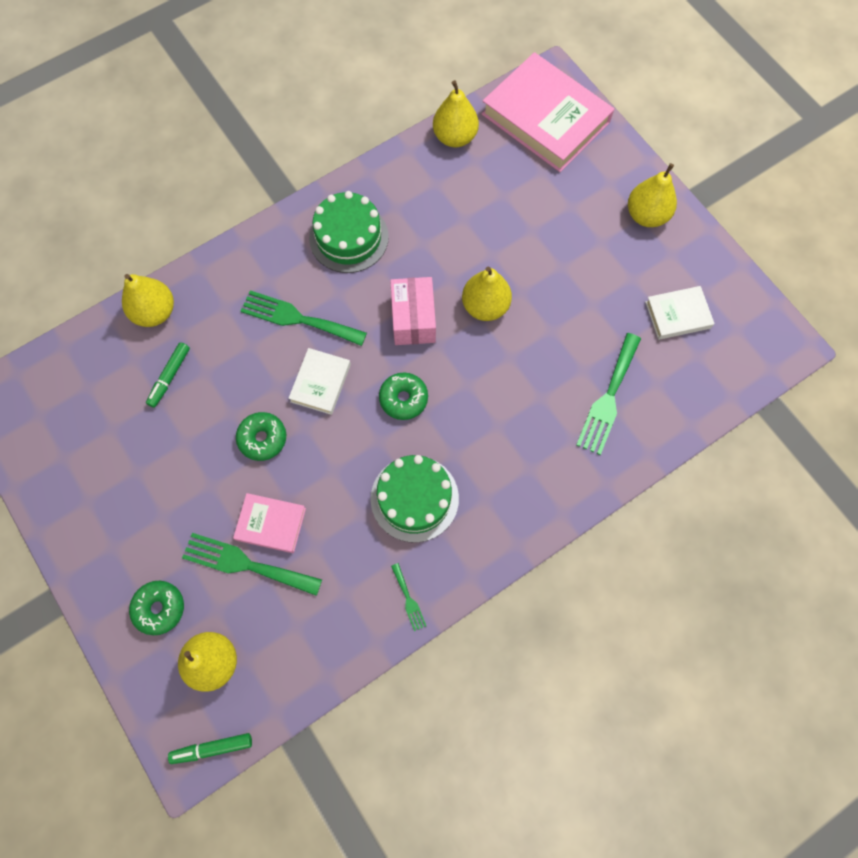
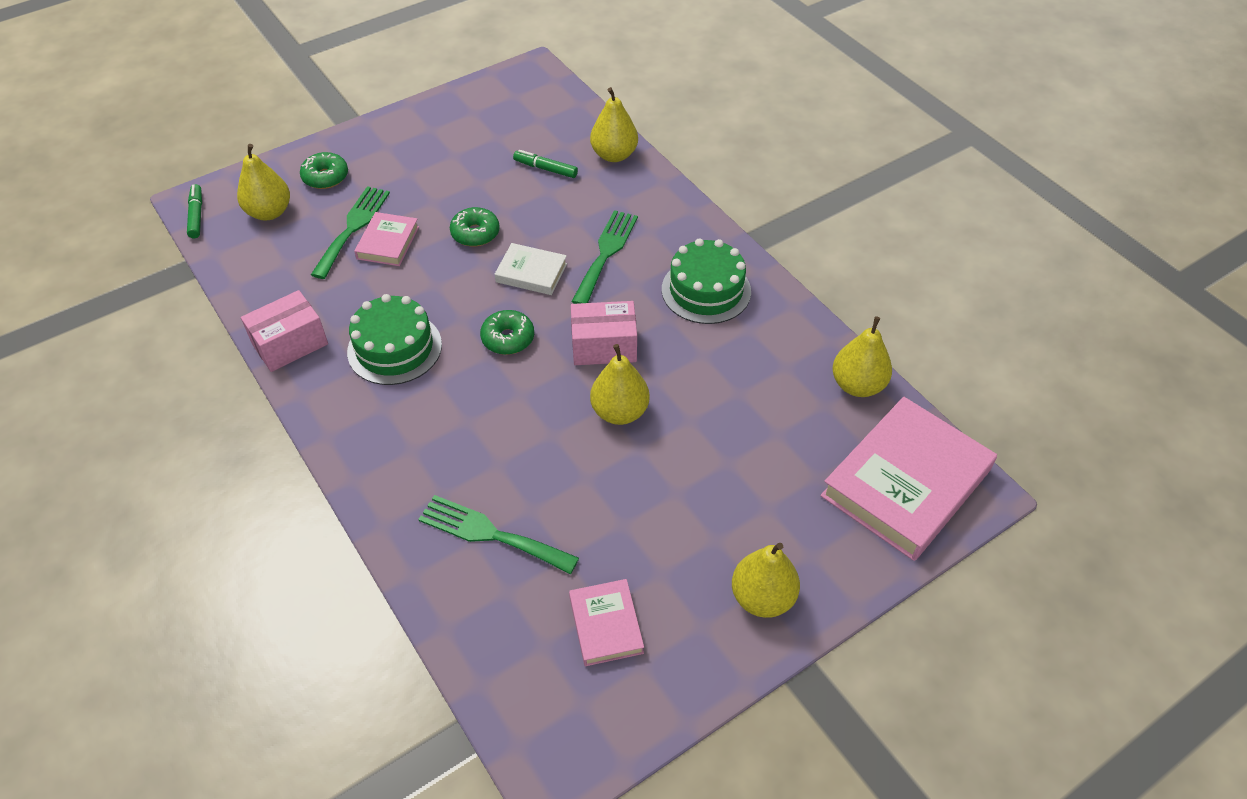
camera: 90 degrees right, 20 degrees down
green fork [391,563,426,631] -> pink box [241,290,328,372]
white book [645,286,715,340] -> pink book [569,579,644,666]

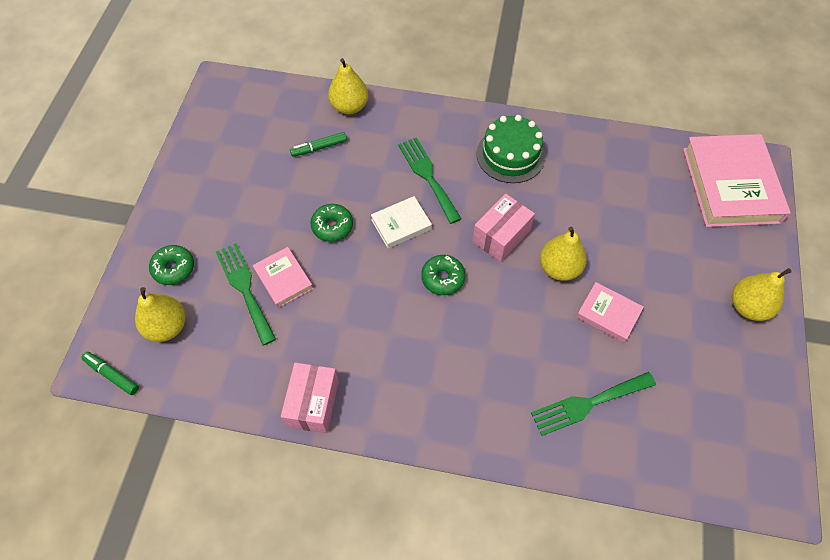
camera: 45 degrees left, 10 degrees up
green cake [347,294,442,385] -> none
pink book [569,579,644,666] -> pink book moved to [576,282,644,343]
yellow pear [832,316,892,397] -> none

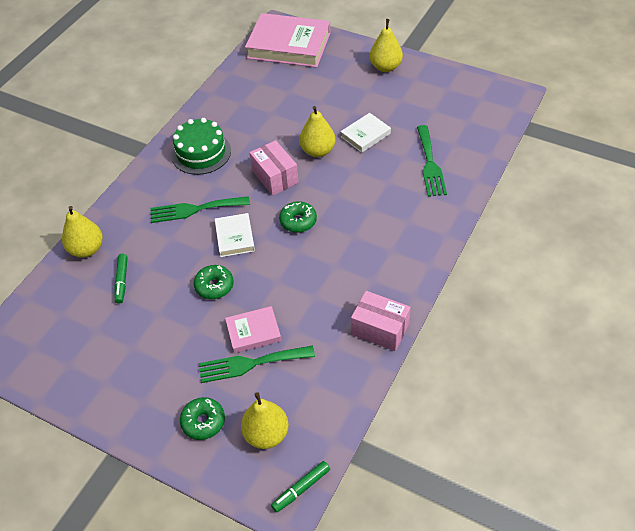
camera: 70 degrees left, 10 degrees down
pink book [576,282,644,343] -> white book [340,113,391,153]

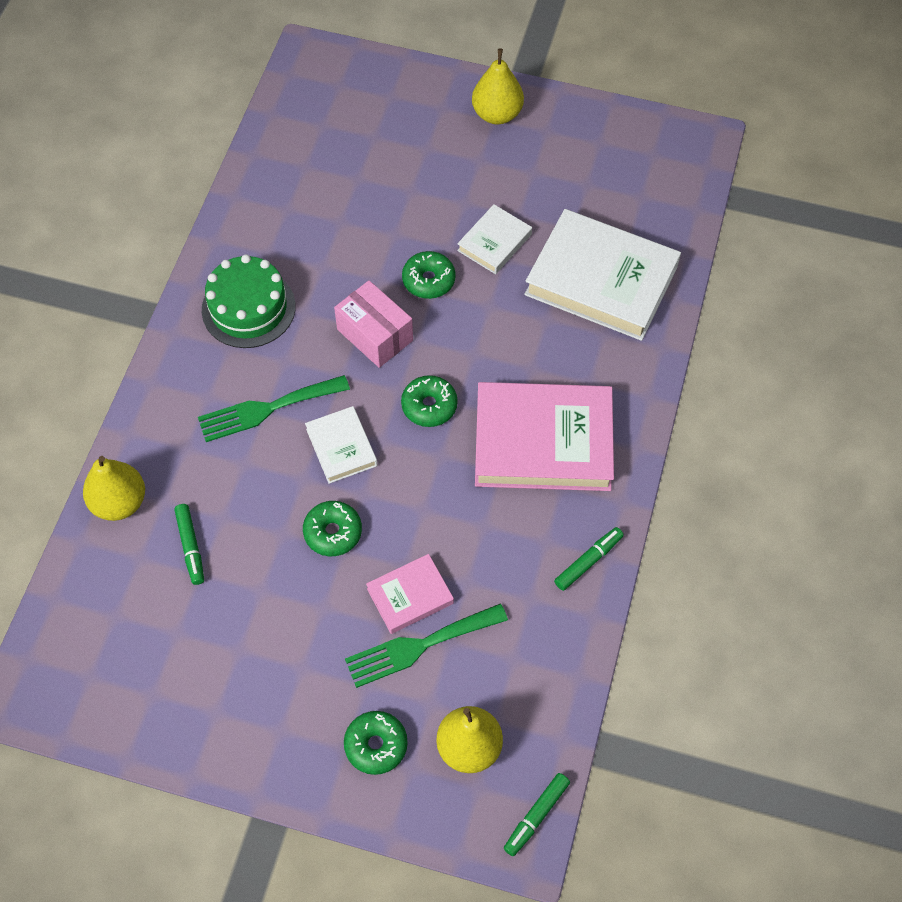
camera: 15 degrees left, 10 degrees up
pink book [245,13,331,68] -> pink book moved to [475,382,614,491]
yellow pear [299,106,336,157] -> green donut [402,251,456,299]
pink box [351,291,411,351] -> green marker [554,527,624,591]
green fork [417,125,447,197] -> white book [524,209,681,341]

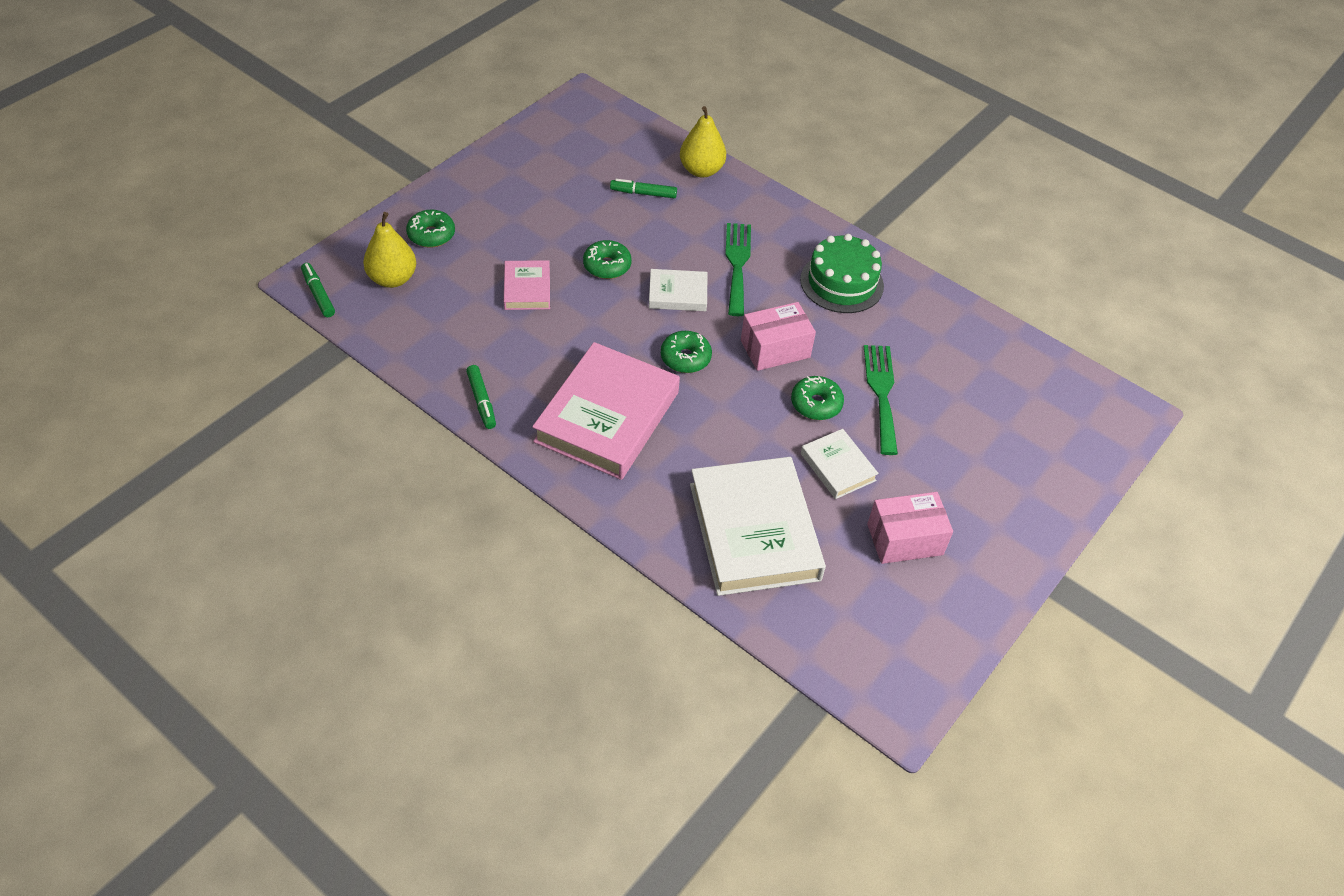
camera: 110 degrees right, 10 degrees down
green fork [345,604,508,688] -> green fork moved to [864,345,898,455]
yellow pear [472,48,524,124] -> none
white book [524,209,681,341] -> white book turned 60 degrees counterclockwise [690,457,826,596]
none -> pink box [867,492,953,564]

